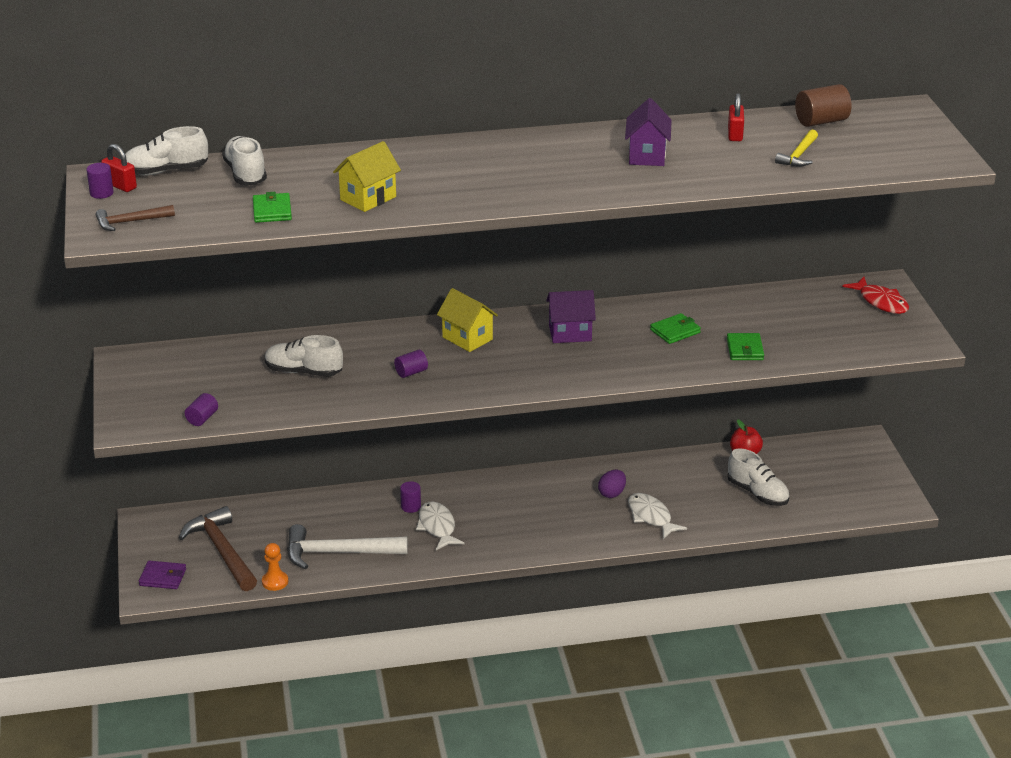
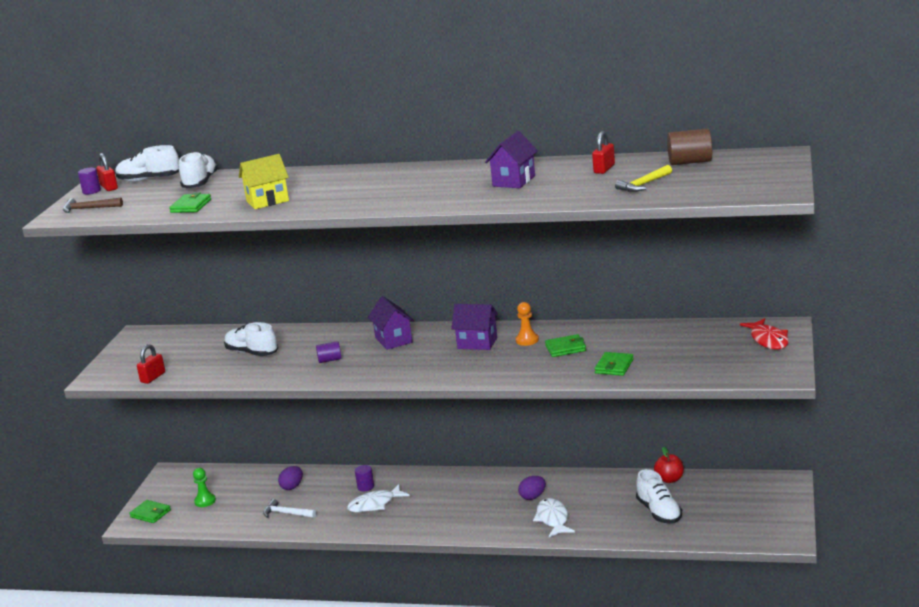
camera: 25 degrees right, 10 degrees down
purple wallet [139,561,186,589] -> green wallet [129,500,171,523]
brown hammer [179,506,257,591] -> green pawn [193,468,216,507]
purple cylinder [185,393,218,426] -> red padlock [137,344,165,384]
orange pawn [262,543,288,591] -> orange pawn moved to [516,302,539,346]
white hammer [287,524,408,569] -> white hammer [263,499,316,518], size x0.55
white fish [416,502,464,550] -> white fish turned 120 degrees counterclockwise [347,484,410,512]
yellow house [437,288,498,352] -> purple house [368,296,414,350]
none -> purple egg [278,466,303,490]

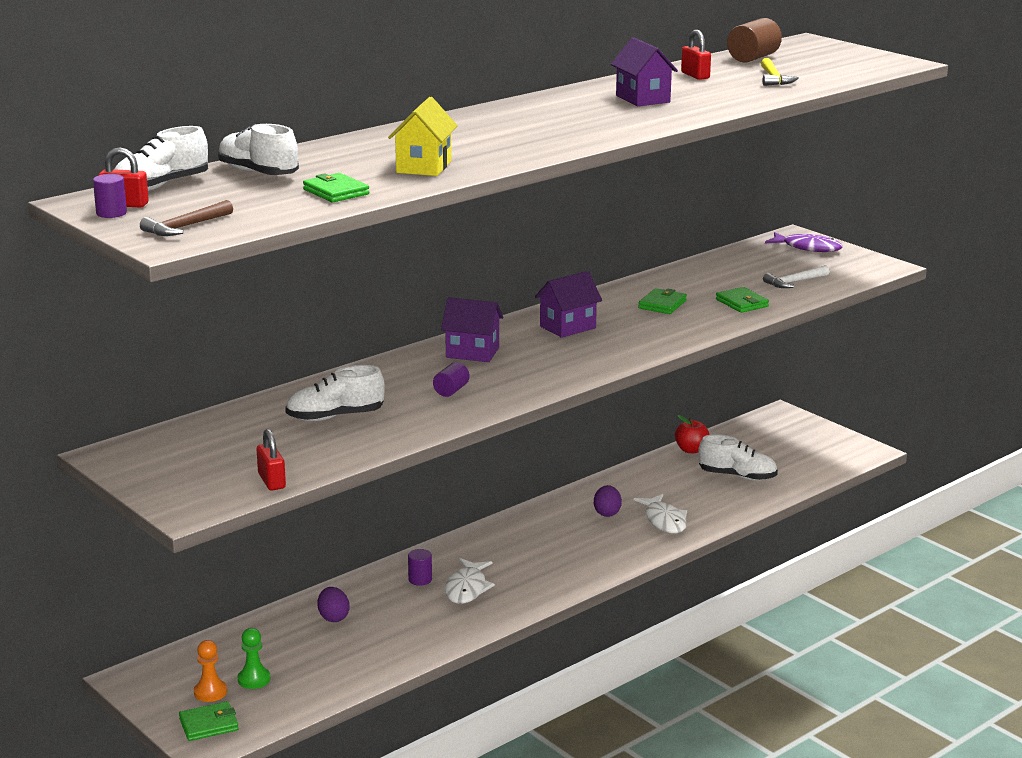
camera: 55 degrees left, 0 degrees up
white hammer [263,499,316,518] -> white hammer moved to [763,265,830,288]
orange pawn [516,302,539,346] -> orange pawn moved to [194,640,227,702]
white fish [533,498,575,537] -> white fish turned 135 degrees counterclockwise [634,494,687,533]
red fish [740,318,789,350] -> purple fish [765,232,842,252]

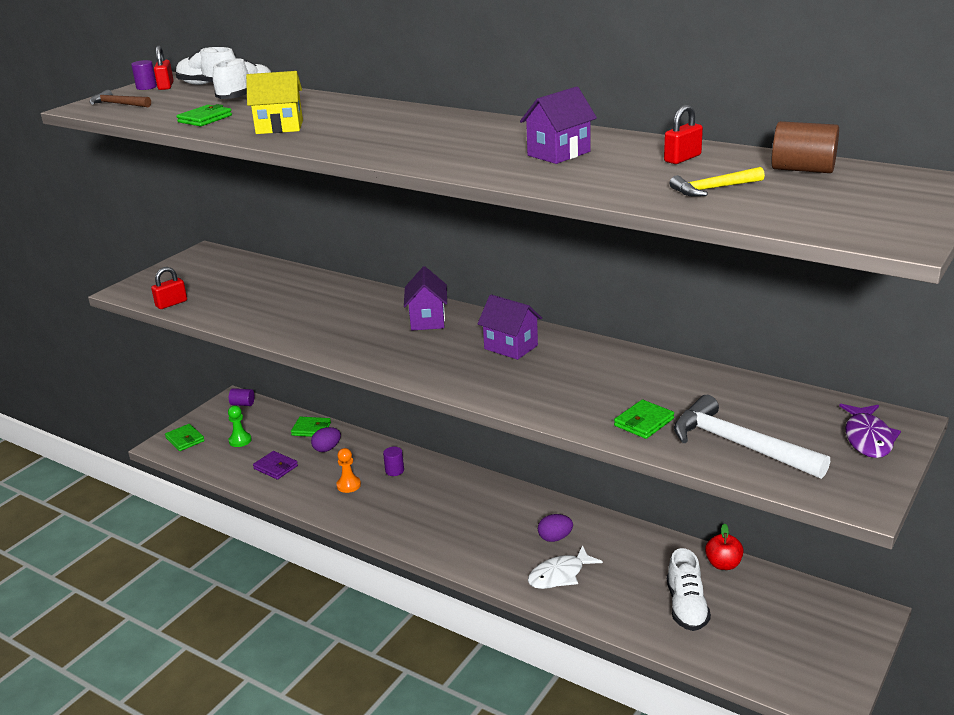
camera: 75 degrees right, 5 degrees up
orange pawn [194,640,227,702] -> orange pawn moved to [336,448,361,493]
white shoe [285,365,385,421] -> none
purple cylinder [433,362,470,397] -> purple cylinder moved to [229,388,254,406]
white fish [444,558,495,604] -> none
green wallet [638,288,687,314] -> green wallet moved to [291,417,331,437]
white hammer [763,265,830,288] -> white hammer [674,395,830,479], size x1.83
none -> purple wallet [253,451,298,479]

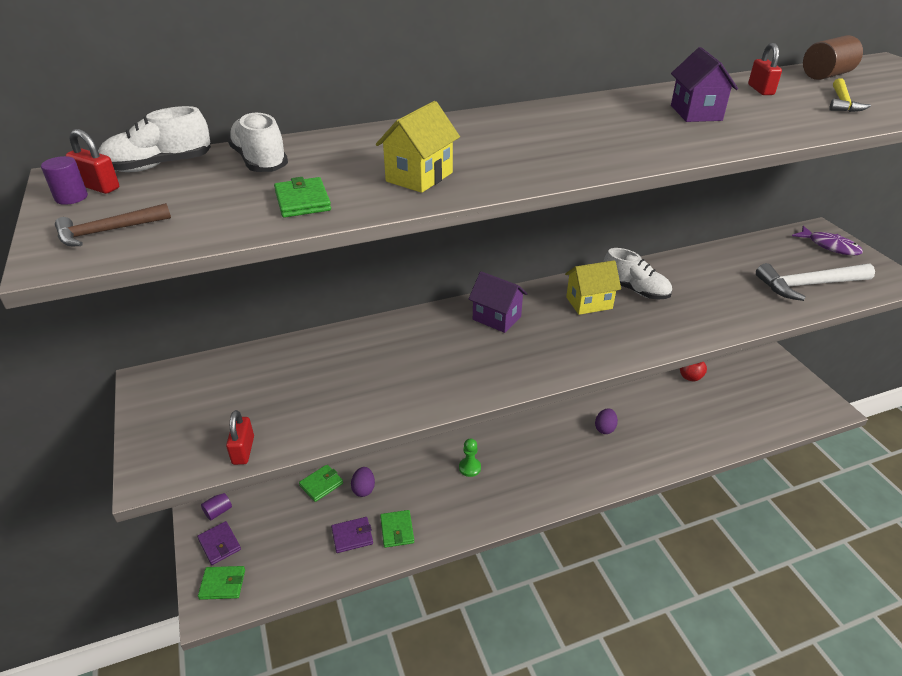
camera: 55 degrees left, 10 degrees up
green pawn [228,406,252,447] -> green pawn moved to [459,438,481,477]
orange pawn [336,448,361,493] -> none
purple cylinder [383,447,404,476] -> none
purple house [478,295,542,360] -> yellow house [565,260,621,315]
white fish [528,545,603,589] -> none
green wallet [614,400,674,439] -> green wallet moved to [380,510,414,548]
white shoe [667,548,711,631] -> white shoe moved to [603,248,672,299]
none -> purple wallet [197,521,241,565]

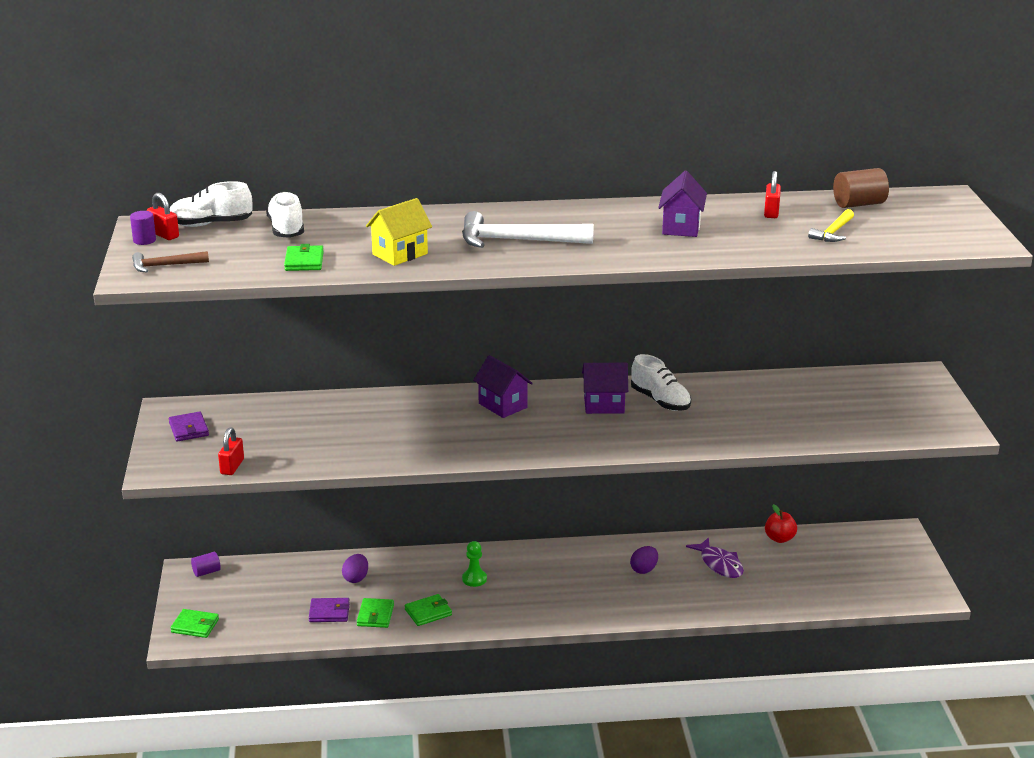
camera: 15 degrees right, 10 degrees down
purple wallet [197,521,241,565] -> purple wallet moved to [169,411,209,442]
green wallet [299,465,343,502] -> green wallet moved to [405,594,452,626]
yellow house [565,260,621,315] -> purple house [582,363,628,414]
white hammer [756,263,875,301] -> white hammer moved to [462,211,594,248]
purple fish [792,226,863,255] -> purple fish moved to [686,537,744,578]

